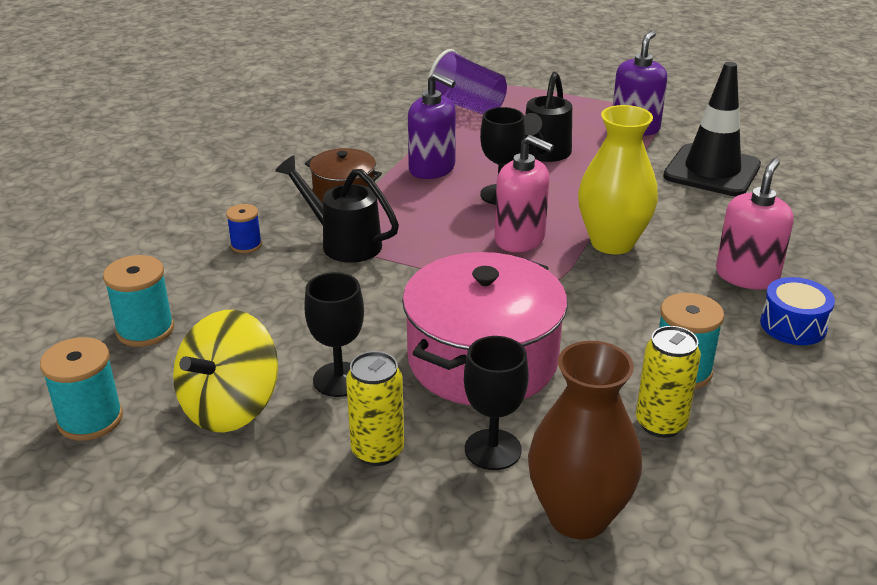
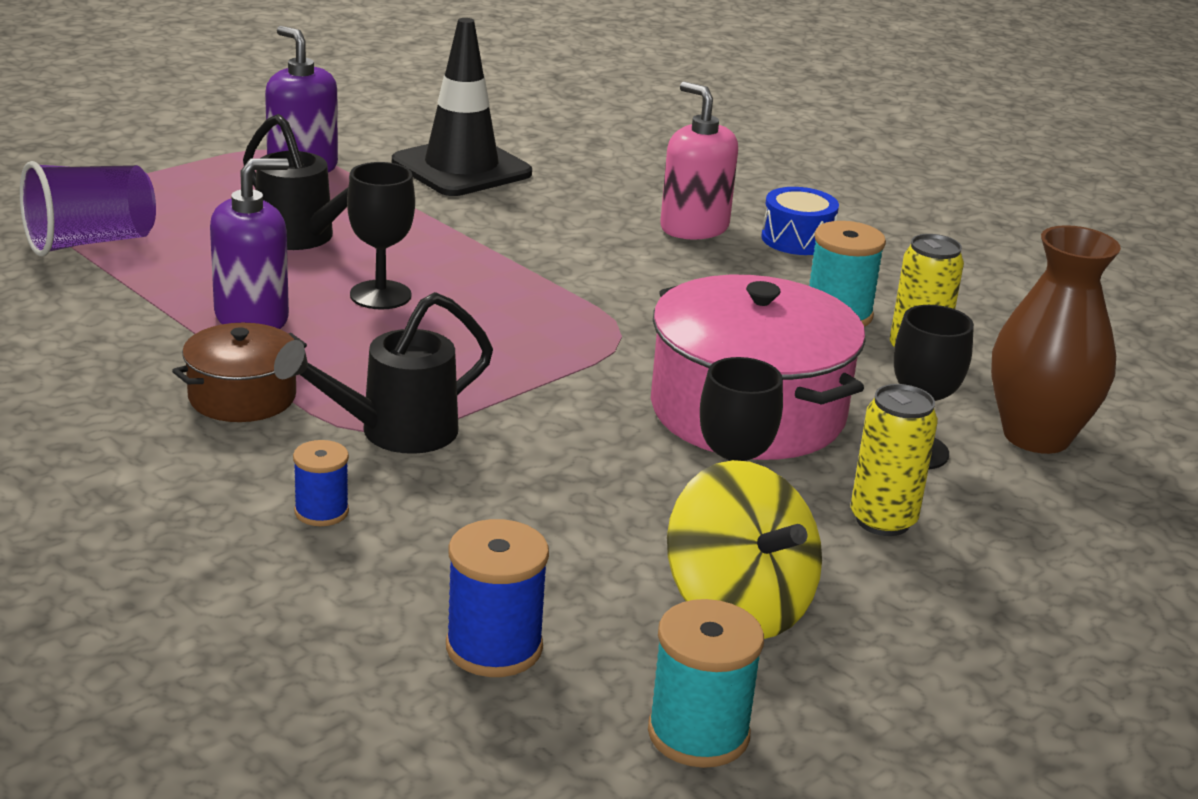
camera: 70 degrees left, 5 degrees down
turquoise spool [103,255,174,347] -> blue spool [446,519,549,677]
pink soap dispenser [495,135,554,252] -> none
yellow vase [578,105,658,254] -> none

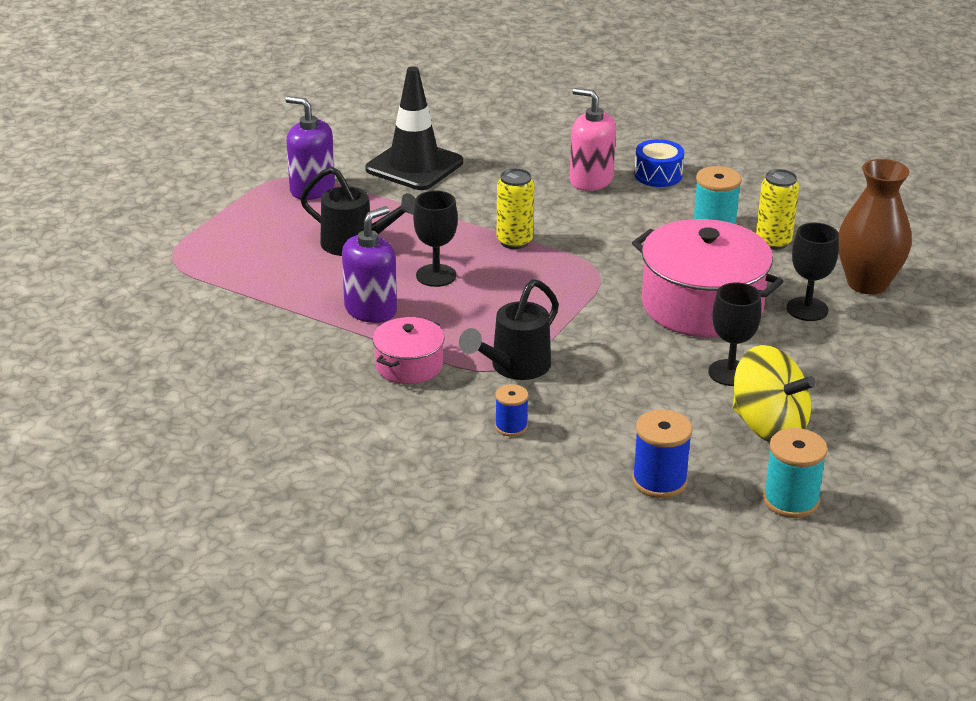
camera: 15 degrees left, 5 degrees up
purple cup [20,161,156,257] -> none
brown pot [172,323,307,422] -> pink pot [373,317,445,384]
yellow can [850,384,938,536] -> yellow can moved to [496,168,534,249]

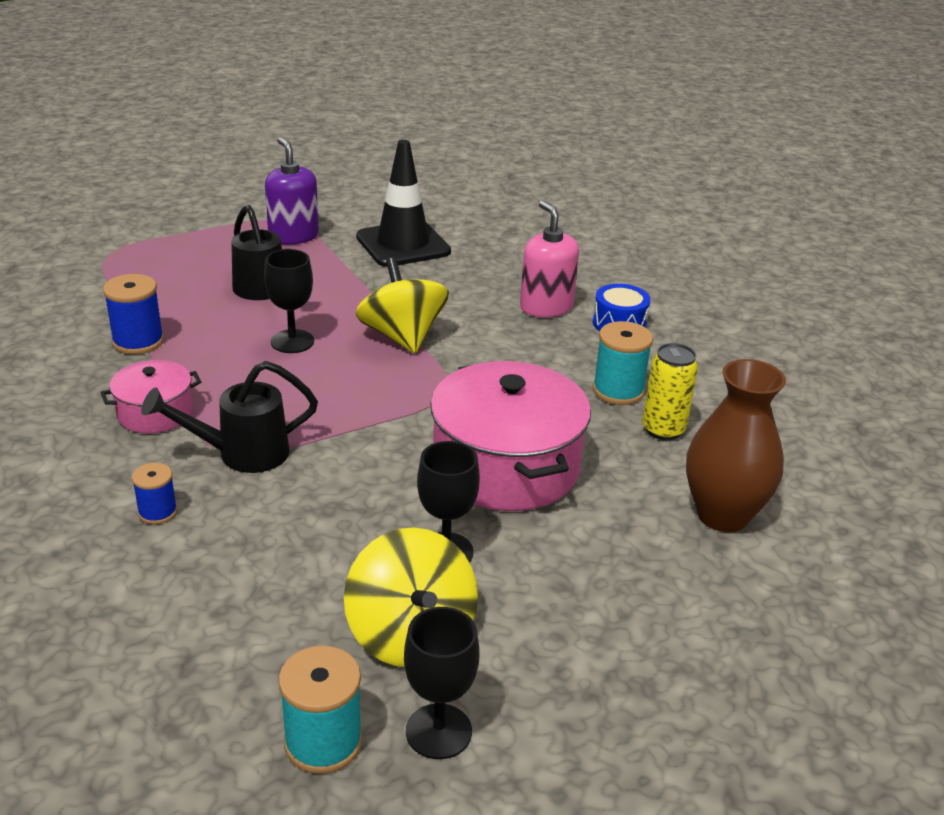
camera: 30 degrees right, 0 degrees up
purple soap dispenser [342,206,397,323] -> none
yellow can [496,168,534,249] -> yellow spinning top [356,258,449,353]
blue spool [632,409,692,498] -> blue spool moved to [103,274,164,354]
black goblet [787,223,839,321] -> black goblet moved to [404,607,479,759]

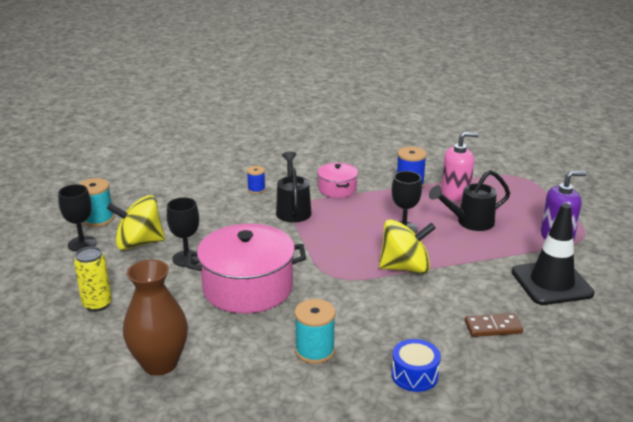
camera: 105 degrees right, 5 degrees down
pink soap dispenser [520,201,579,317] -> pink soap dispenser moved to [441,132,479,201]
yellow can [643,343,698,440] -> yellow can moved to [74,247,112,312]
none -> brown domino [465,313,523,337]

